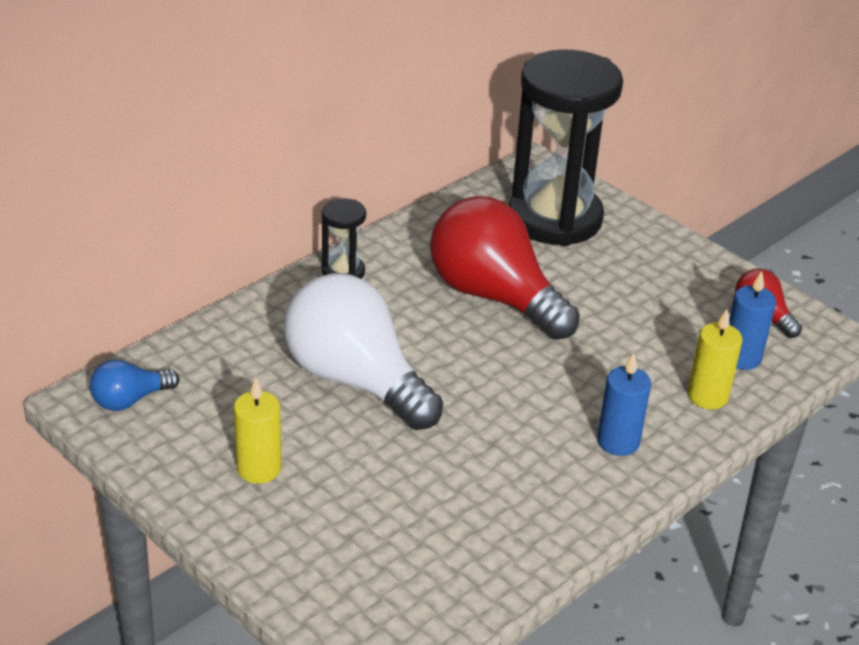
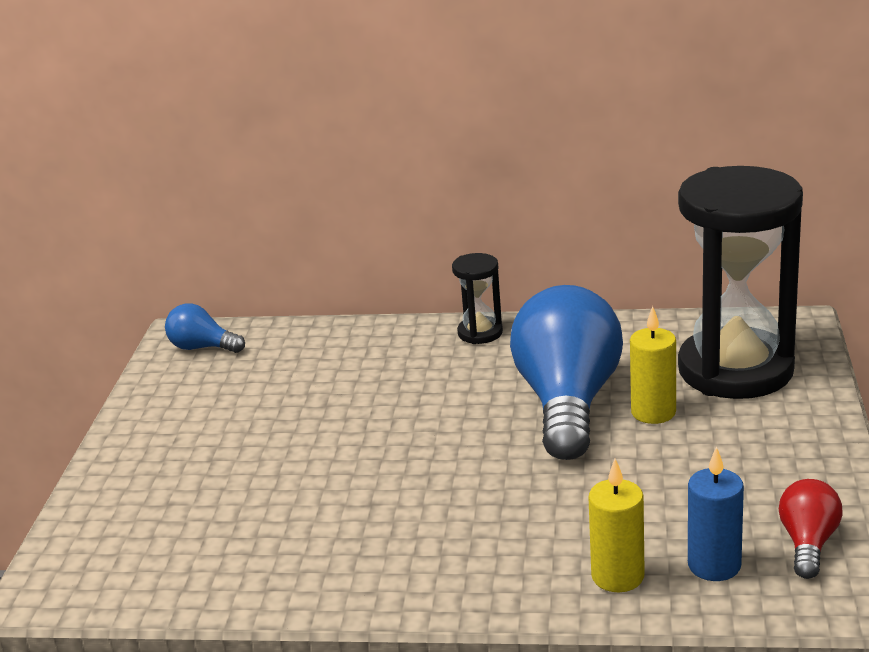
camera: 55 degrees right, 10 degrees down
yellow candle [234,377,282,484] -> yellow candle moved to [630,306,676,424]
white light bulb [284,273,443,430] -> none
red light bulb [430,196,580,340] -> blue light bulb [510,285,623,460]
blue candle [597,353,651,456] -> none

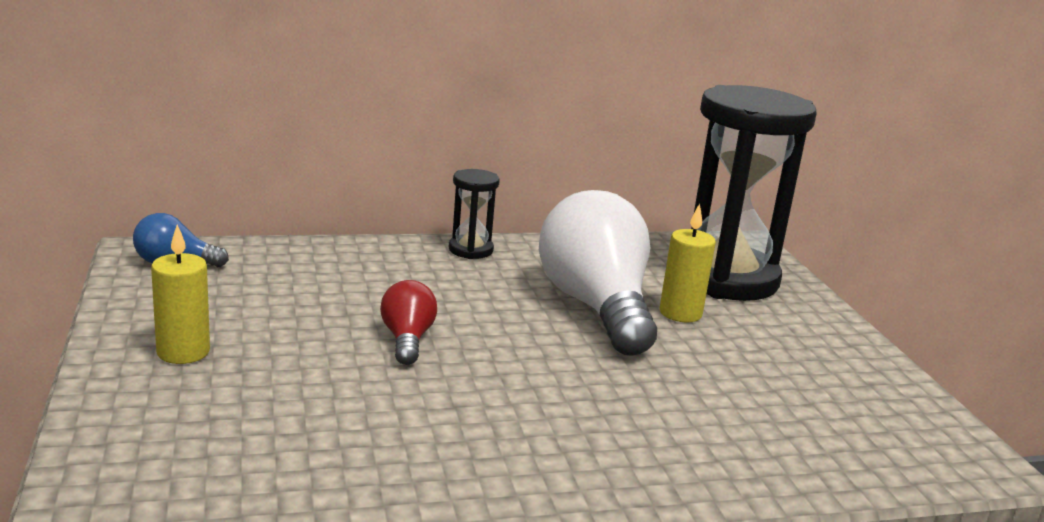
camera: 25 degrees left, 5 degrees down
blue light bulb [510,285,623,460] -> white light bulb [539,190,657,356]
yellow candle [588,459,645,592] -> yellow candle moved to [151,224,210,364]
blue candle [688,446,744,581] -> none
red light bulb [779,479,842,579] -> red light bulb moved to [380,280,437,365]

